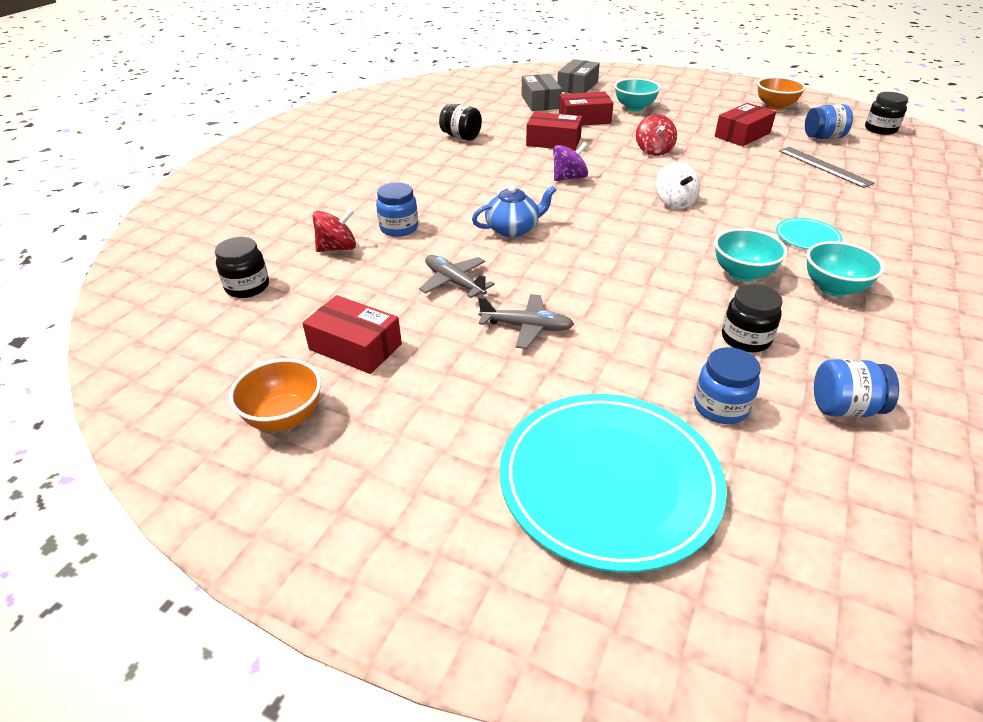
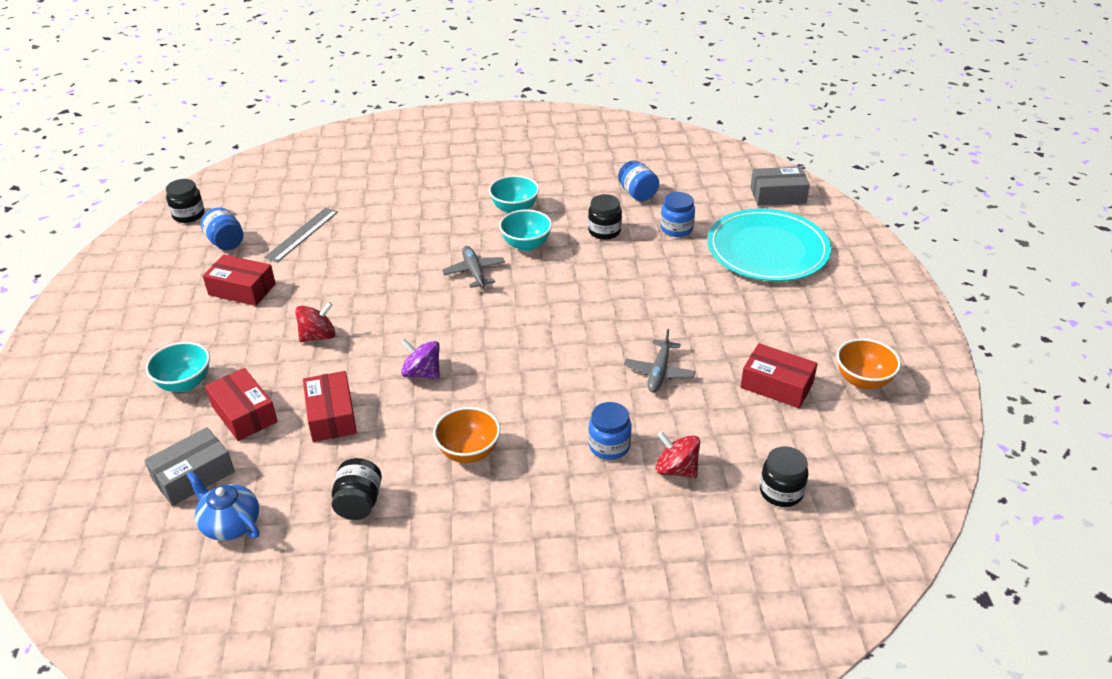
camera: 120 degrees left, 0 degrees up
red box [302,295,402,374] -> red box turned 60 degrees counterclockwise [741,343,818,408]
blue teapot [472,185,556,237] -> blue teapot moved to [187,471,259,541]
grey plane [478,294,574,349] -> grey plane moved to [442,246,505,288]
grey box [557,59,600,93] -> grey box moved to [750,167,810,206]
white spinning top [656,162,700,209] -> none
orange bowl [757,77,806,110] -> orange bowl moved to [433,407,500,463]
turquoise plate [776,218,843,250] -> none

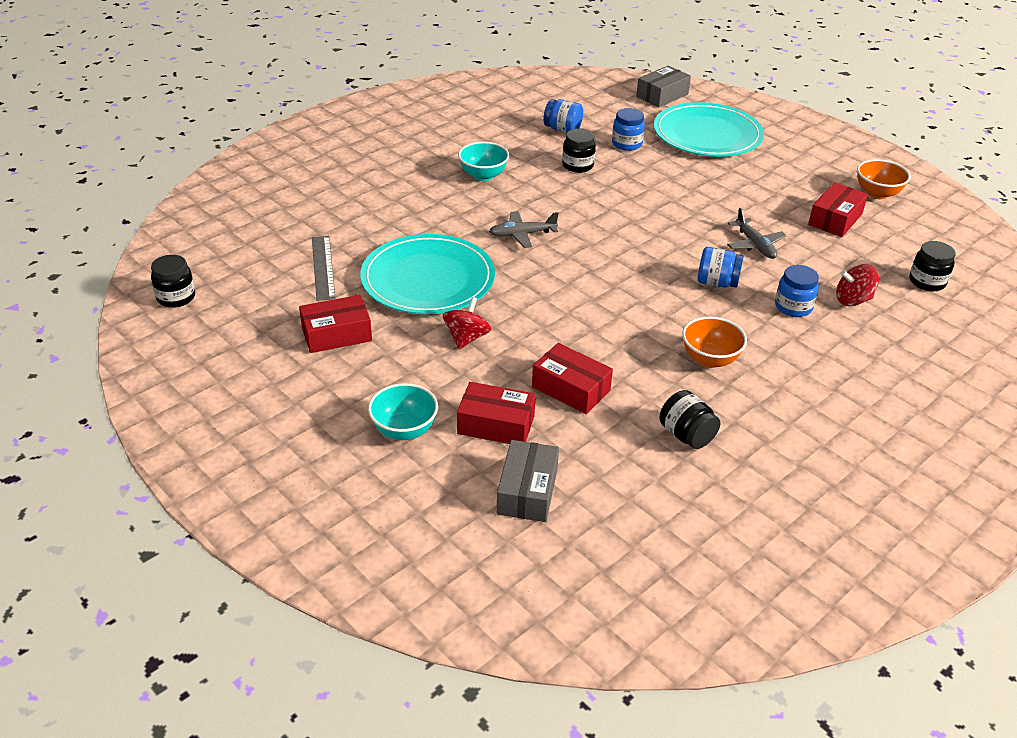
camera: 40 degrees left, 0 degrees up
blue teapot [187,471,259,541] -> none
blue jar [201,207,243,250] -> blue jar moved to [698,247,744,288]
purple spinning top [401,339,440,379] -> none
grey plane [442,246,505,288] -> grey plane turned 45 degrees counterclockwise [489,211,558,248]
turquoise bowl [499,209,552,251] -> none
red box [741,343,818,408] -> red box turned 45 degrees counterclockwise [808,182,868,237]
none -> turquoise plate [360,234,495,314]

